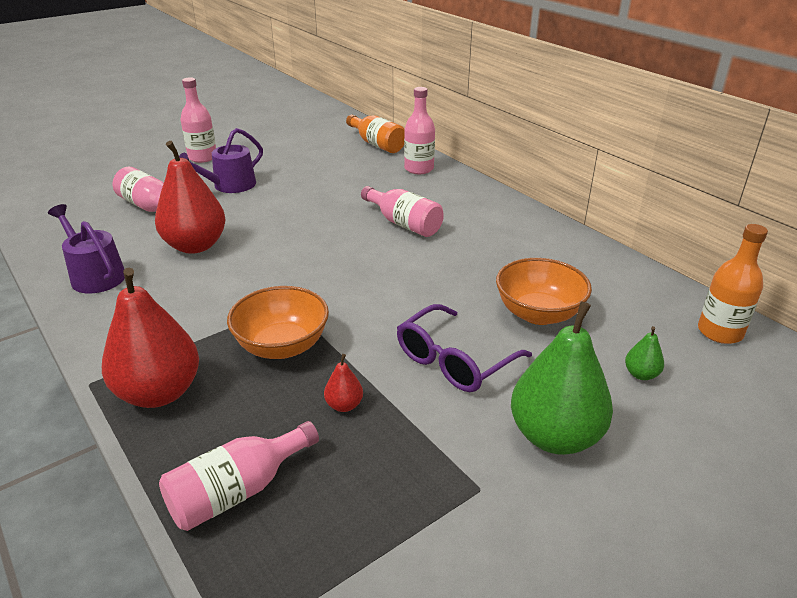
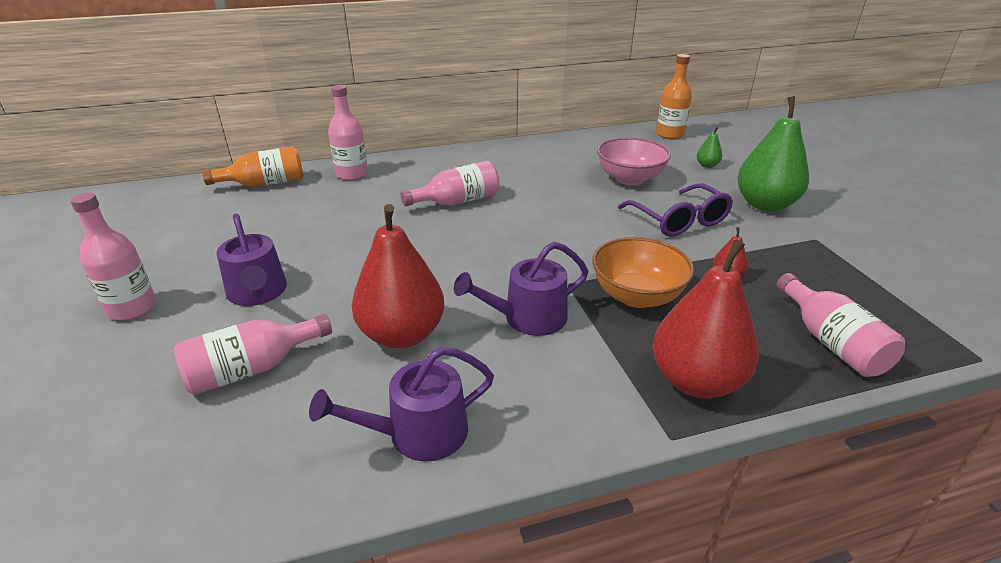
camera: 70 degrees left, 0 degrees up
orange bowl [496,258,592,325] -> pink bowl [597,137,671,185]
none -> purple watering can [454,242,588,336]

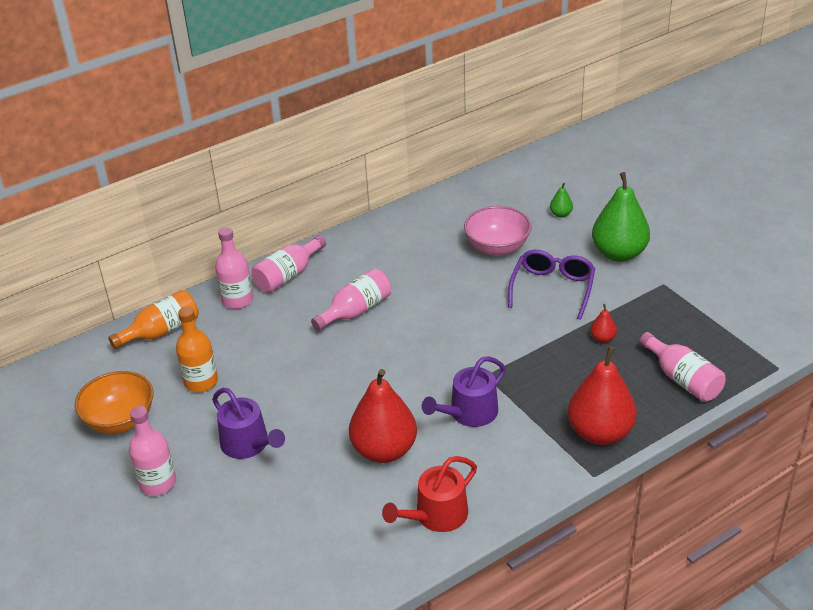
camera: 15 degrees left, 5 degrees up
pink bottle [173,314,332,395] -> pink bottle moved to [252,235,326,293]
purple watering can [309,346,494,462] -> red watering can [382,456,477,532]
orange bowl [592,237,694,308] -> orange bowl moved to [75,371,154,434]
purple glasses [618,184,733,237] -> purple glasses turned 120 degrees counterclockwise [508,250,595,319]
orange bottle [656,54,692,139] -> orange bottle moved to [176,307,218,392]

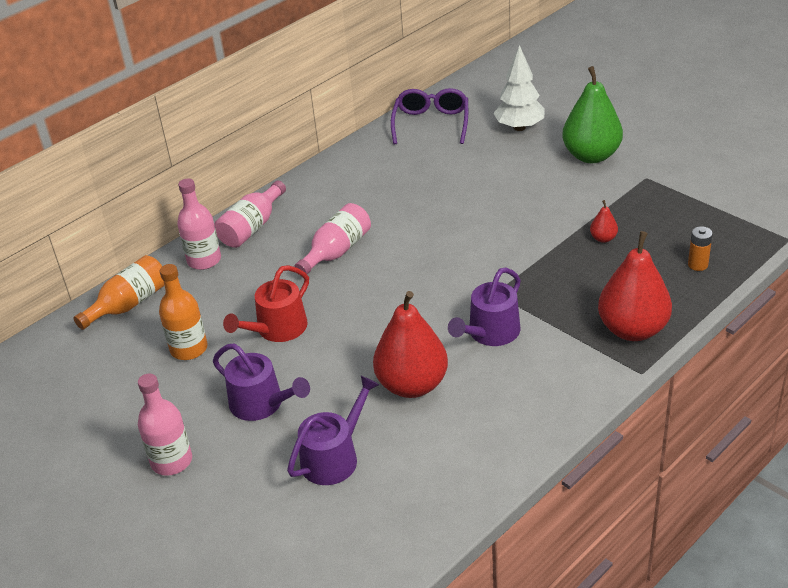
camera: 10 degrees left, 0 degrees up
orange bowl [75,371,154,434] -> none
red watering can [382,456,477,532] -> red watering can moved to [223,265,309,342]
pink bowl [464,206,532,256] -> none
purple glasses [508,250,595,319] -> purple glasses moved to [391,88,468,145]
green pear [550,183,573,218] -> white tree [494,45,545,131]
pink bottle [640,332,726,402] -> orange battery [688,226,713,271]
none -> purple watering can [287,376,379,485]

